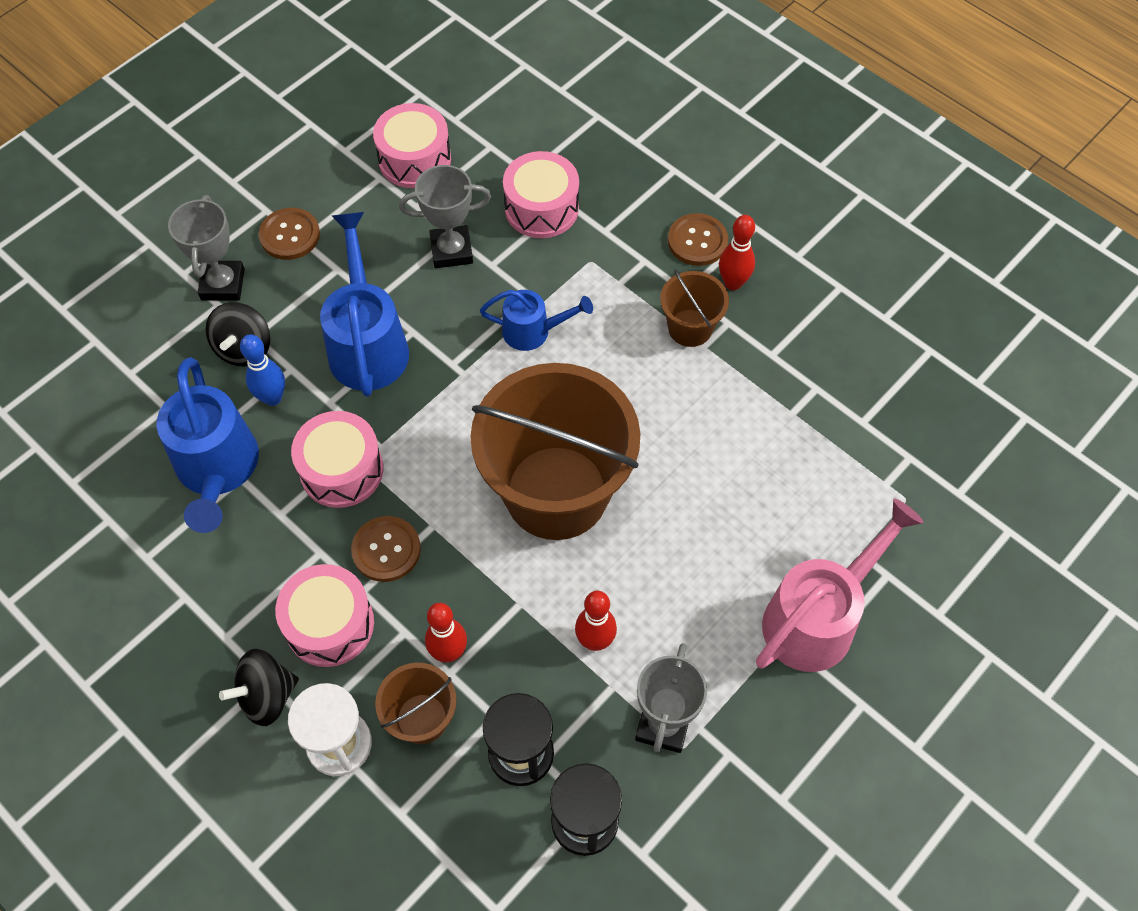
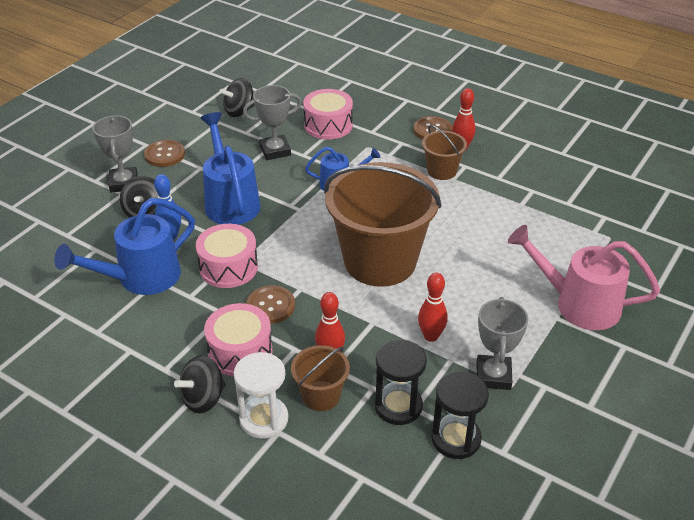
camera: 10 degrees left, 20 degrees down
blue watering can [157,357,259,533] -> blue watering can turned 75 degrees clockwise [54,198,195,295]
pink drum [373,103,451,188] -> black spinning top [219,78,255,117]
pink watering can [756,499,924,672] -> pink watering can turned 105 degrees counterclockwise [508,225,660,330]

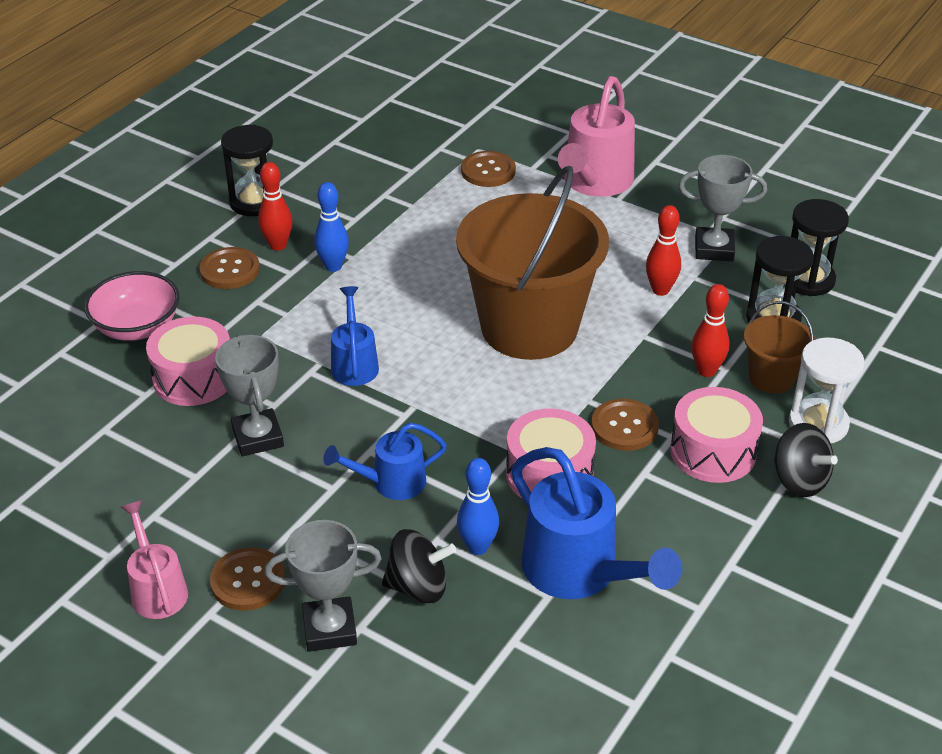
camera: 90 degrees left, 0 degrees up
blue watering can [201,112,261,225] -> blue watering can [323,423,447,500], size x0.58
black spinning top [219,78,255,117] -> none
brown bucket [422,125,467,180] -> blue bowling pin [314,182,349,272]
none -> pink bowl [84,271,180,341]
none -> pink watering can [121,501,188,619]
none -> black hourglass [221,125,273,216]
none -> brown button [461,151,516,187]

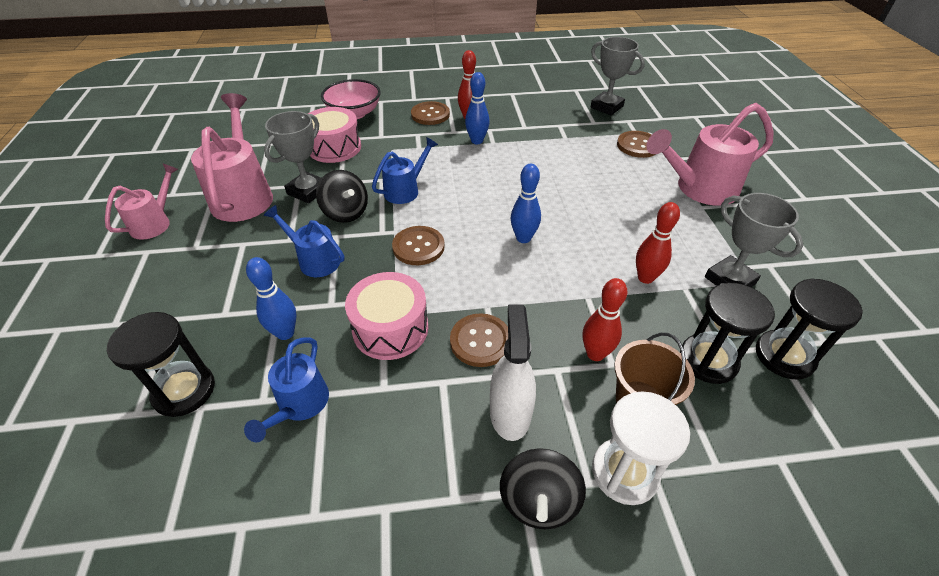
camera: 50 degrees right, 5 degrees up
brown button [210,547,285,611] -> brown button moved to [392,226,445,265]
black hourglass [221,125,273,216] -> black hourglass moved to [107,312,215,417]
grey trophy [264,520,382,652] -> grey trophy moved to [590,37,645,115]
black spinning top [382,529,456,603] -> black spinning top moved to [316,170,368,223]
brown bucket [456,166,609,360] -> blue bowling pin [511,164,541,243]
blue watering can [511,447,682,599] -> blue watering can [244,337,329,442], size x0.58
pink drum [670,387,763,483] -> white spray bottle [490,305,536,441]
none -> pink watering can [191,93,273,222]

